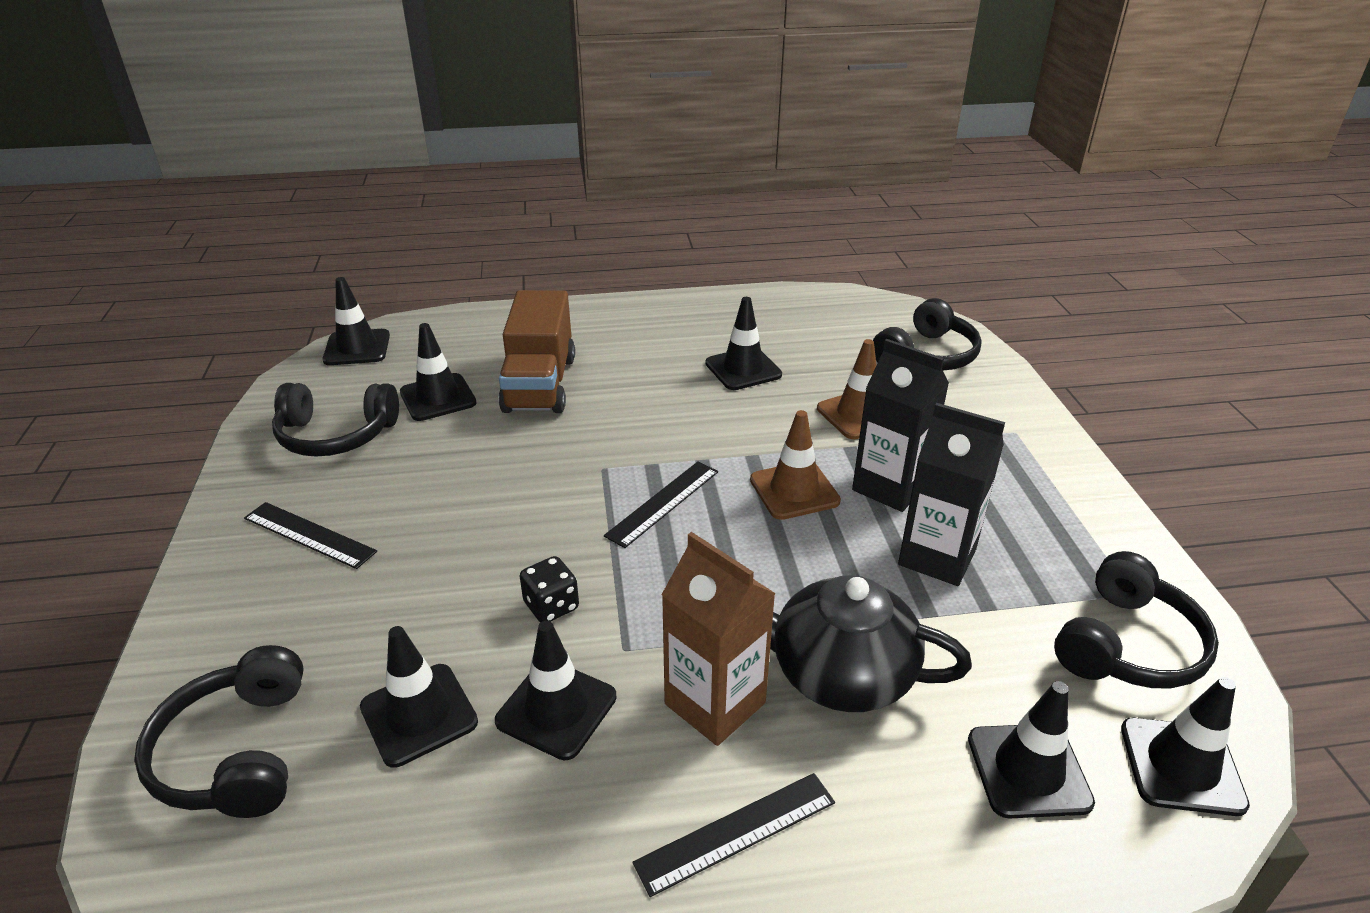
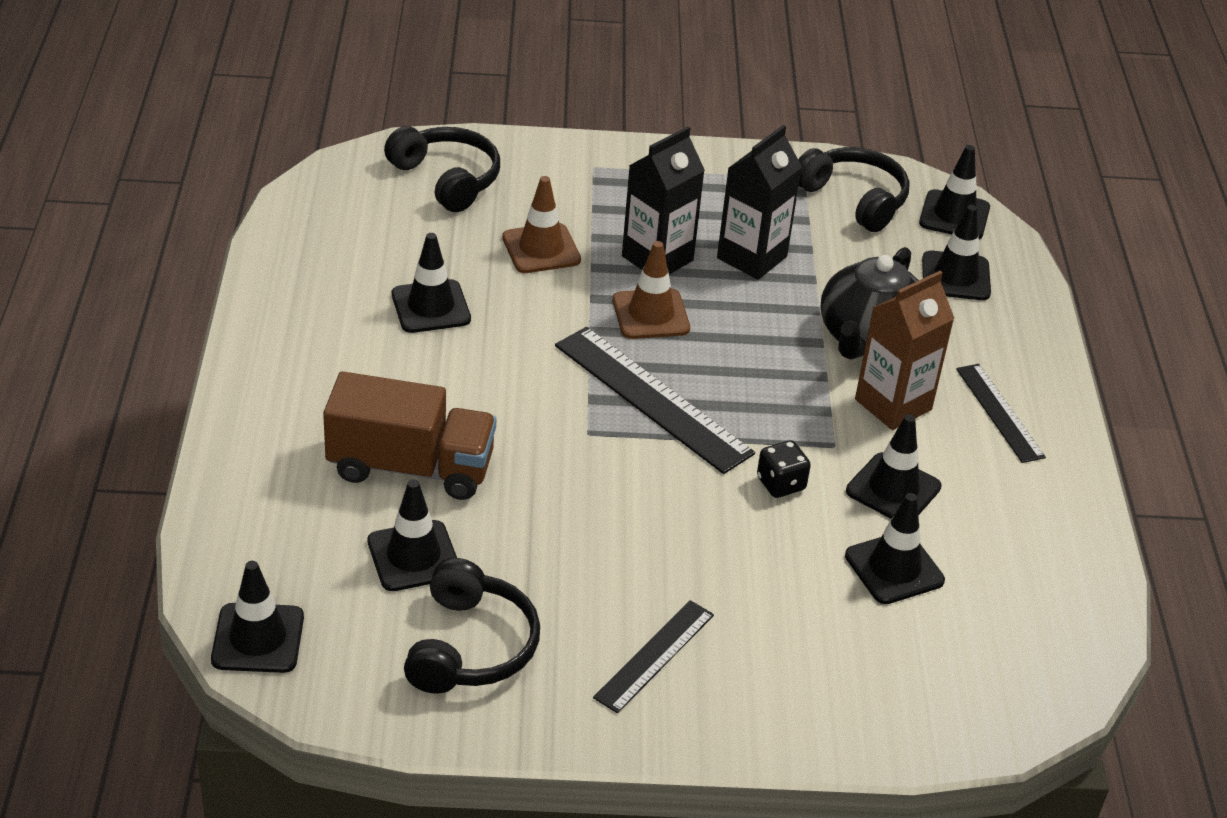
camera: 85 degrees left, 5 degrees up
black headphones [134,645,304,818] -> none
black ruler [604,462,718,548] -> black ruler [555,327,755,474], size x1.68

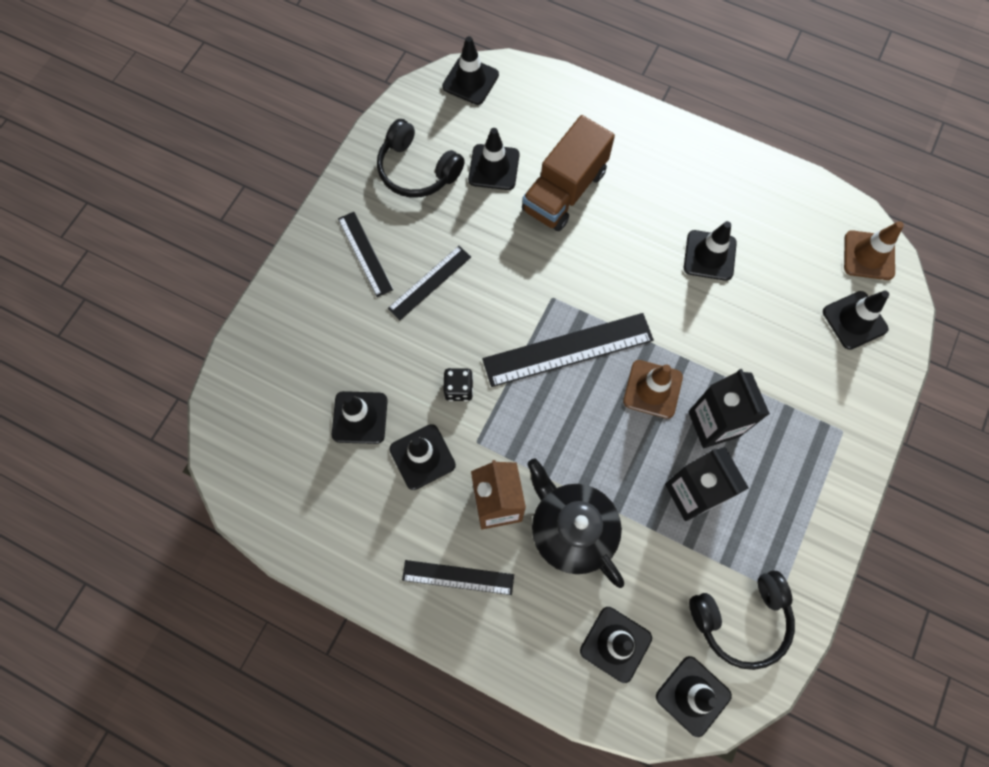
camera: 120 degrees right, 30 degrees up
black headphones [384,126,500,212] -> black traffic cone [823,291,889,350]
brown traffic cone [502,176,581,273] -> brown traffic cone moved to [844,221,904,280]
none -> black ruler [388,246,471,320]

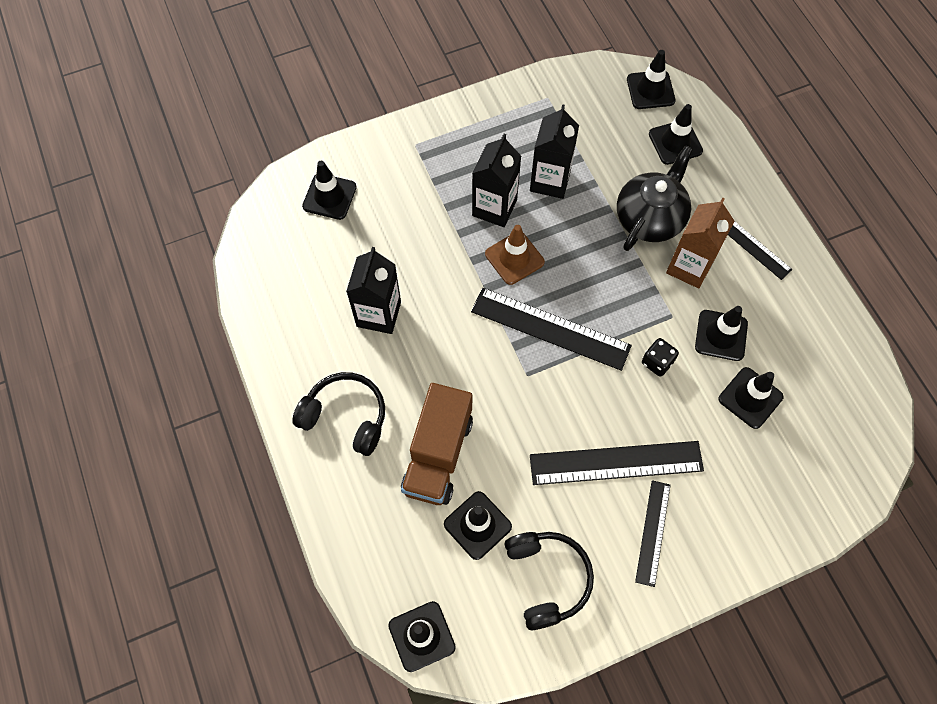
camera: 140 degrees left, 5 degrees down
black ruler [388,246,471,320] -> black ruler [530,441,704,485], size x1.68
brown truck [522,115,615,231] -> brown truck turned 120 degrees clockwise [401,383,473,505]
black teapot [527,458,624,588] -> black teapot turned 150 degrees counterclockwise [617,145,693,251]
black traffic cone [684,221,737,281] -> black carton [346,247,401,334]
black headphones [689,570,795,670] -> black headphones moved to [292,372,385,456]
brown traffic cone [844,221,904,280] -> none

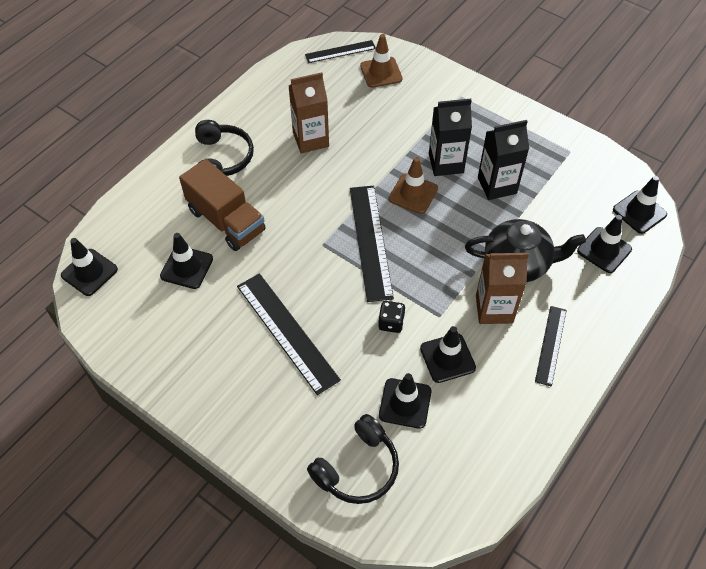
camera: 60 degrees right, 10 degrees down
black traffic cone [302,161,357,220] -> brown traffic cone [360,34,403,88]
black carton [346,247,401,334] -> brown carton [289,72,329,153]
brown truck [401,383,473,505] -> brown truck turned 120 degrees counterclockwise [179,159,266,251]
black headphones [504,532,594,630] -> black headphones moved to [307,414,399,504]
black ruler [635,480,670,587] -> black ruler moved to [305,40,376,63]

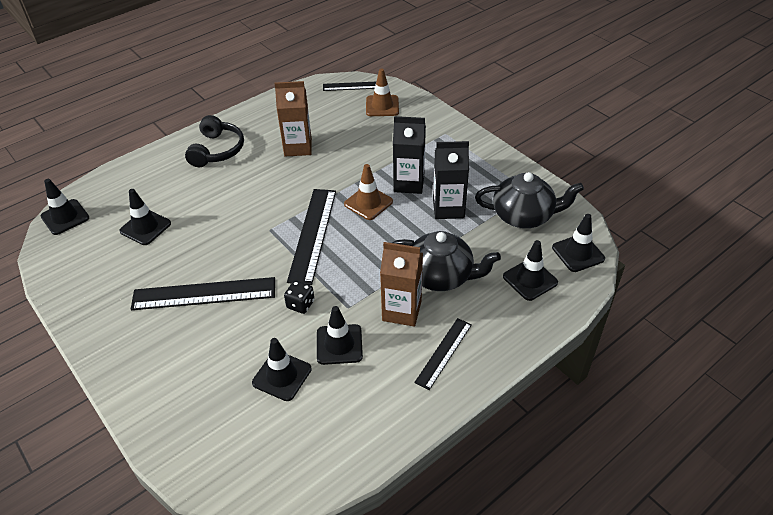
camera: 15 degrees right, 10 degrees down
brown truck [179,159,266,251] -> none
black ruler [237,273,341,395] -> black ruler turned 75 degrees counterclockwise [131,277,275,310]
black headphones [307,414,399,504] -> none
none -> black teapot [475,172,584,228]

